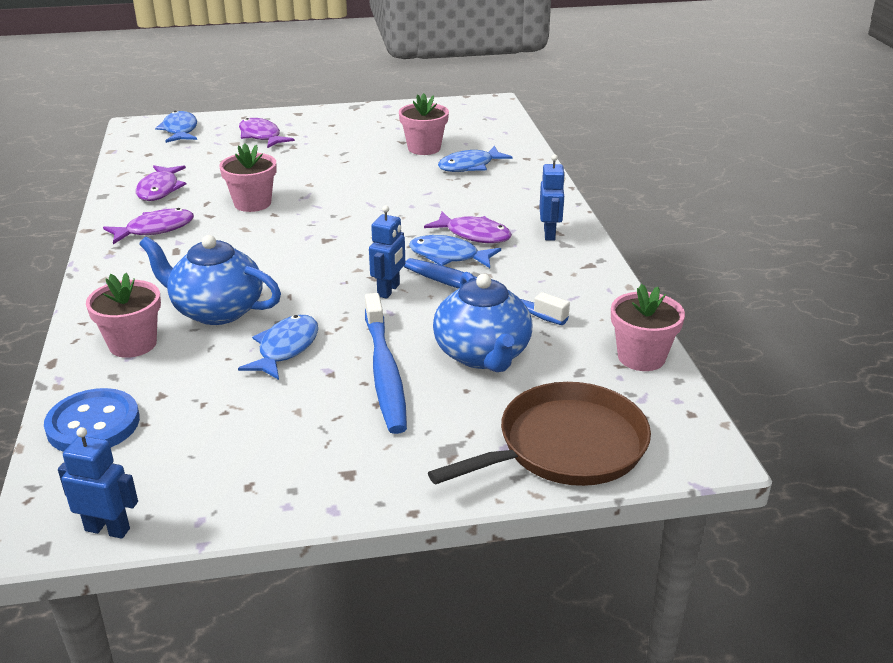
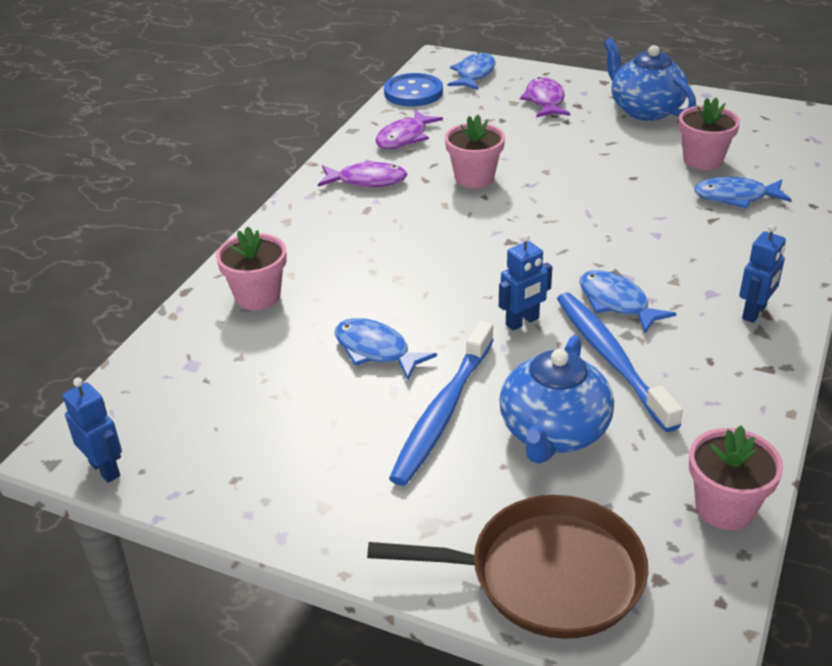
camera: 35 degrees right, 5 degrees up
blue button [44,388,140,452] -> blue button moved to [384,73,443,106]
blue teapot [139,235,281,325] -> blue teapot moved to [604,38,696,121]
blue fish [238,315,318,380] -> blue fish turned 105 degrees counterclockwise [335,318,437,380]
purple fish [424,212,512,243] -> none

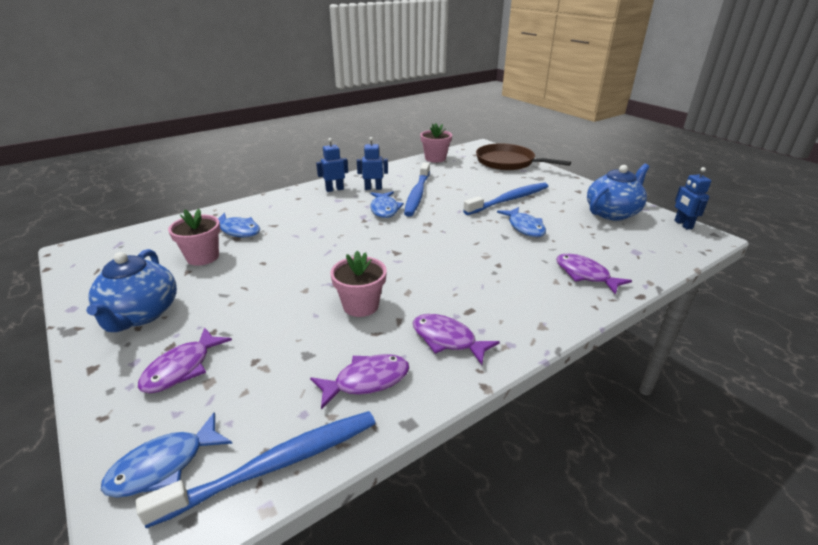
camera: 150 degrees left, 5 degrees down
pink flower pot [216,226,287,310] -> purple fish [556,254,632,295]
blue button [384,73,443,106] -> blue toothbrush [136,411,376,528]
blue robot [499,234,552,330] -> blue robot moved to [357,137,388,190]
blue teapot [499,335,614,464] -> blue teapot moved to [587,164,650,221]

